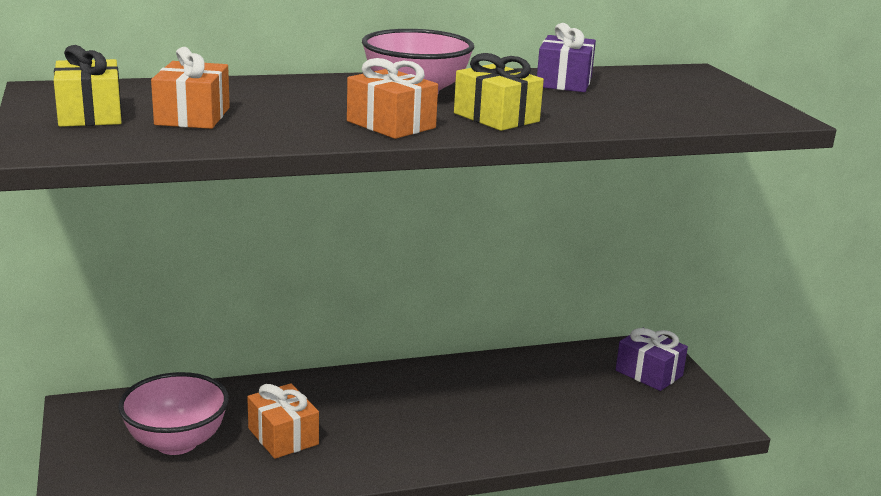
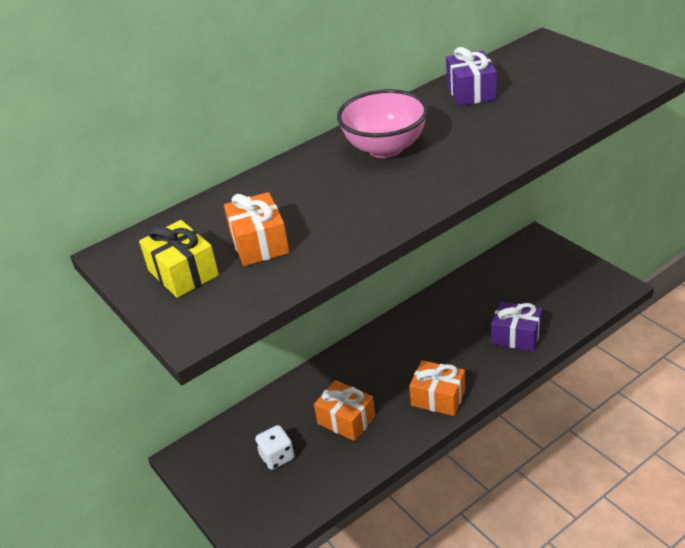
camera: 15 degrees left, 15 degrees up
pink bowl [118,372,229,455] -> white dice [255,425,294,470]
orange gift [347,58,438,139] -> orange gift moved to [409,360,465,416]
yellow gift [454,53,544,131] -> none
purple gift [616,327,688,391] -> purple gift moved to [491,301,542,352]

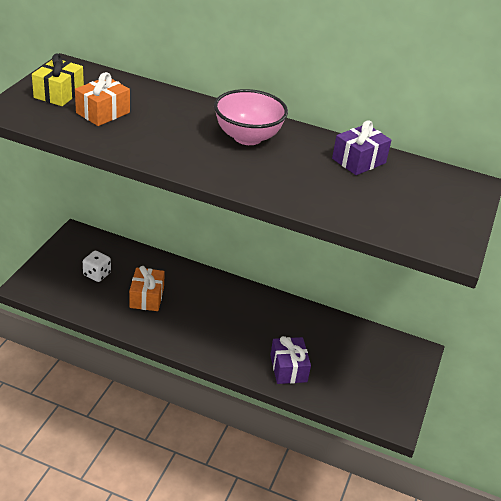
camera: 50 degrees right, 0 degrees up
orange gift [409,360,465,416] -> none

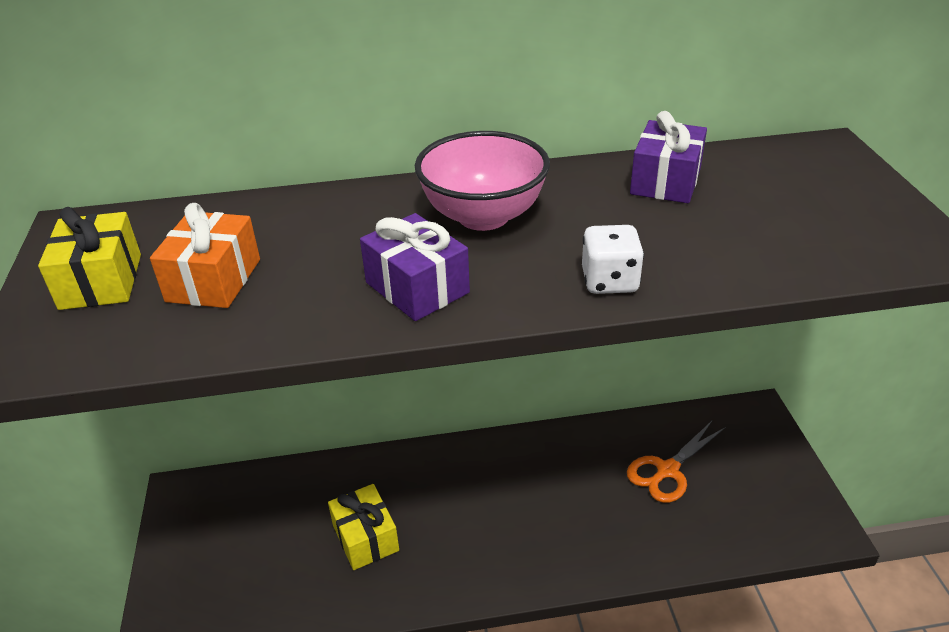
camera: 25 degrees left, 0 degrees up
white dice [83,251,111,282] -> white dice moved to [582,225,644,294]
orange gift [129,266,165,311] -> yellow gift [328,484,399,570]
purple gift [270,336,311,384] -> purple gift moved to [360,213,470,321]
none -> orange scissors [627,421,725,503]

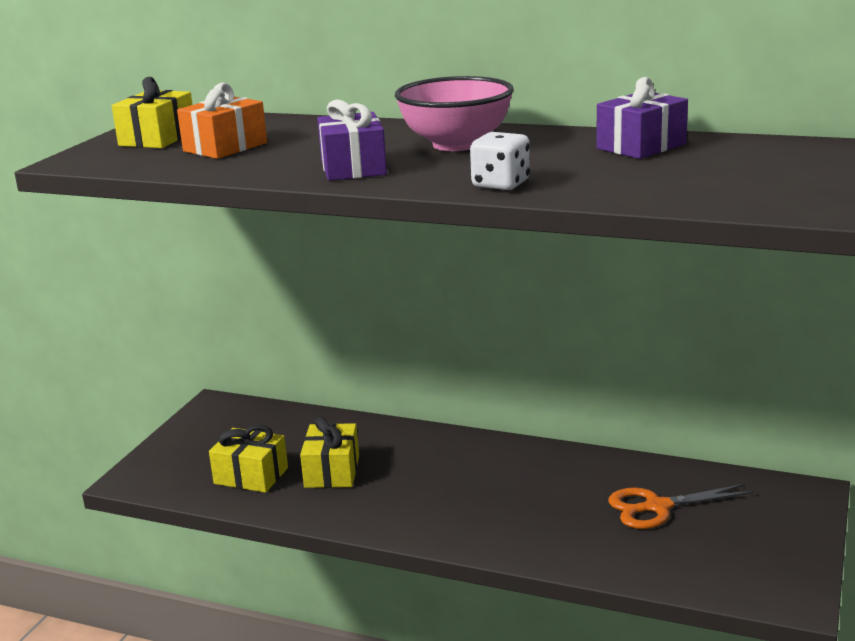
camera: 30 degrees right, 15 degrees down
none -> yellow gift [209,425,288,493]

